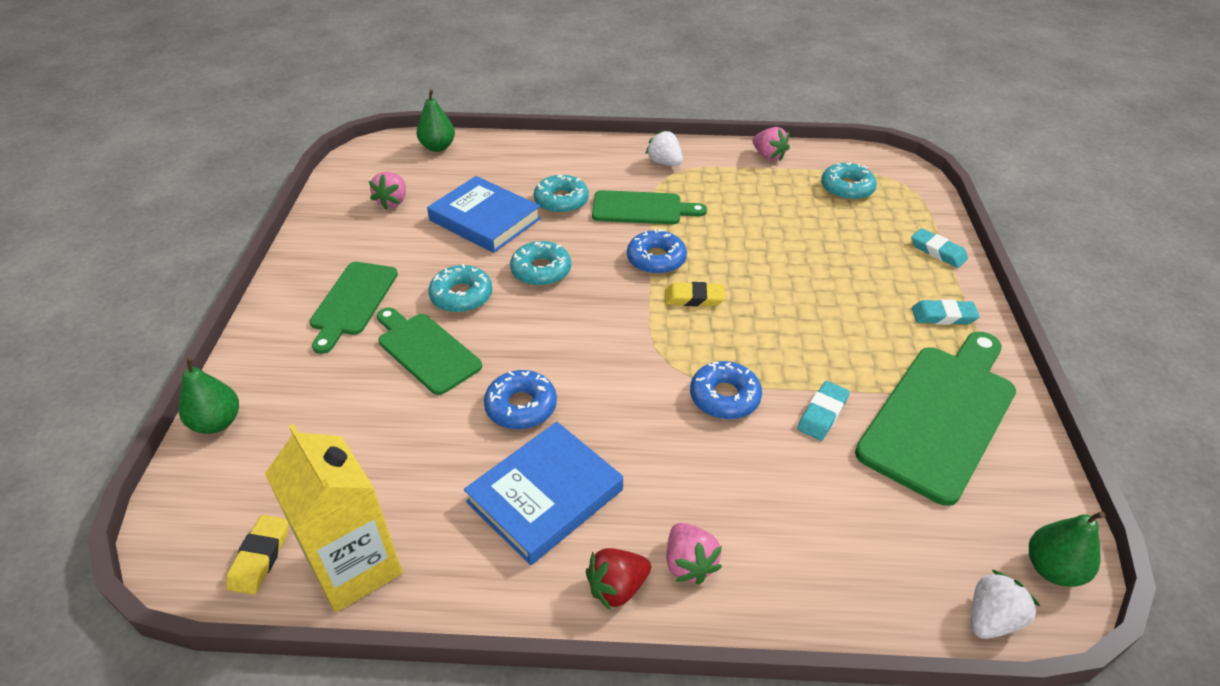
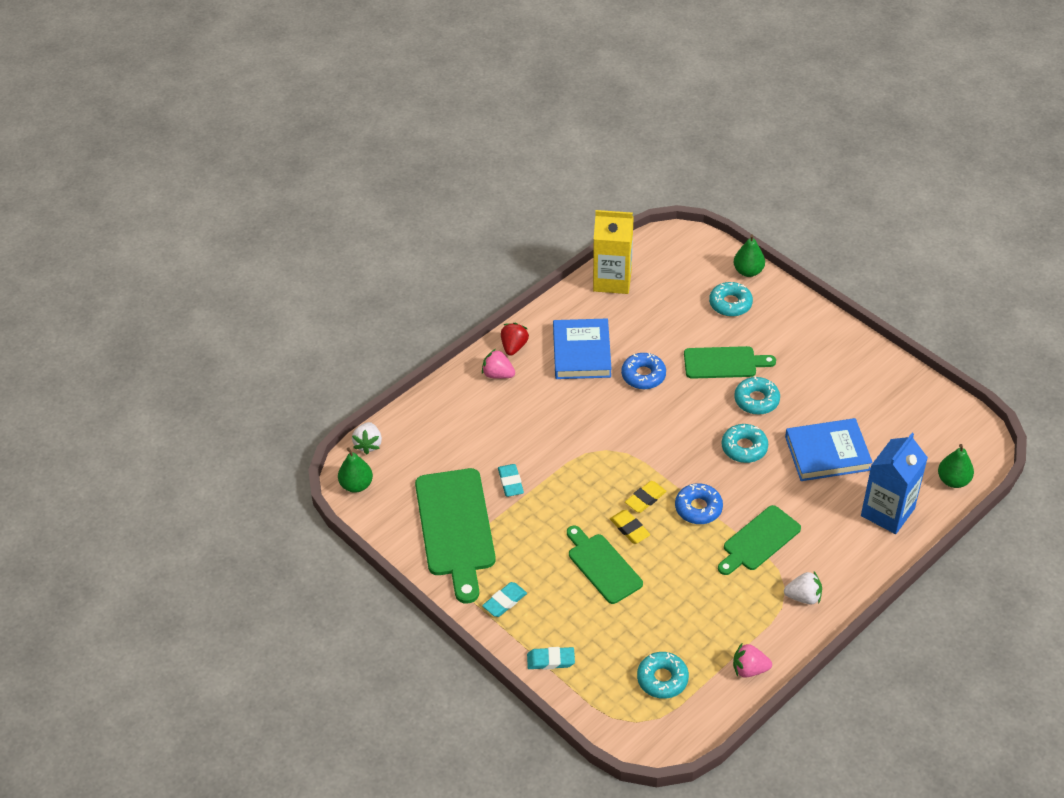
camera: 135 degrees right, 5 degrees up
yellow eraser [226,515,289,595] -> yellow eraser moved to [610,510,650,544]
green cutting board [310,262,398,354] -> green cutting board moved to [567,526,643,604]
pink strawberry [369,172,406,209] -> none
turquoise donut [534,175,589,214] -> turquoise donut moved to [709,282,753,317]
blue donut [690,361,762,419] -> none
none -> blue carton [861,433,928,534]

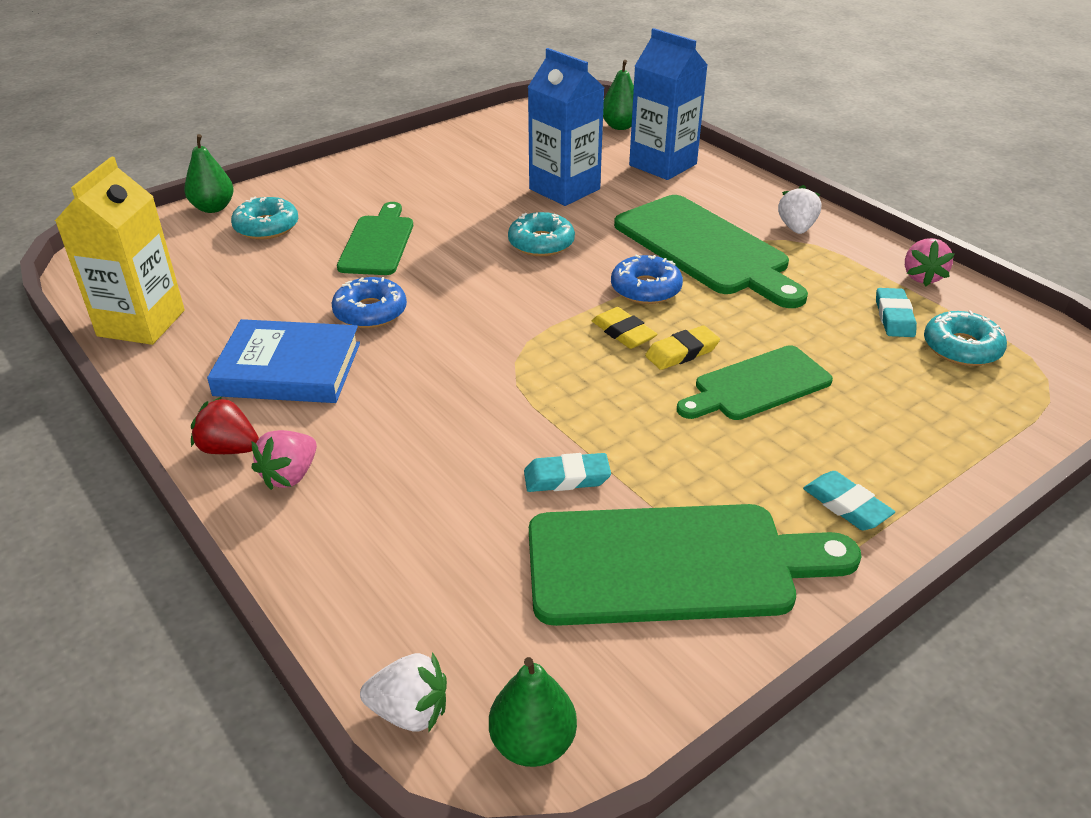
camera: 85 degrees left, 10 degrees down
turquoise eraser [527,647,575,670] -> turquoise eraser moved to [876,288,917,337]
green cutting board [718,505,801,575] -> green cutting board [614,195,808,308], size x1.63
turquoise donut [734,376,780,415] -> none
blue book [785,418,873,481] -> blue carton [528,48,605,206]

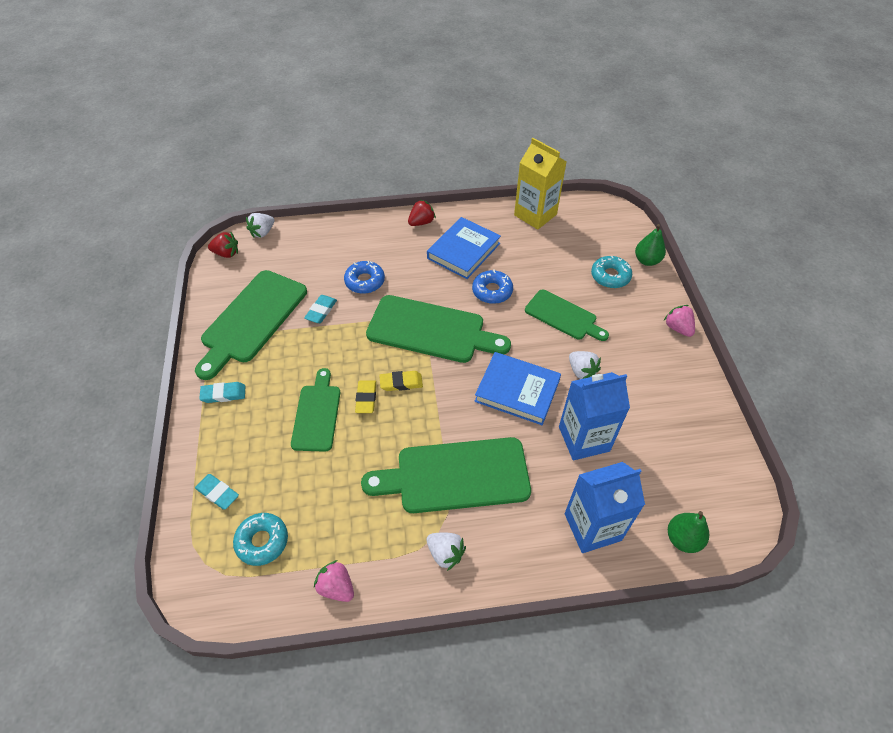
camera: 120 degrees right, 15 degrees up
pink strawberry [251,430,317,490] -> pink strawberry moved to [664,305,695,337]
green pear [489,657,577,767] -> red strawberry [208,232,238,258]
turquoise donut [508,212,575,256] -> blue book [475,352,561,425]
blue donut [611,254,683,304] -> blue donut moved to [344,261,385,294]
turquoise eraser [876,288,917,337] -> turquoise eraser moved to [195,474,239,510]
none -> green cutting board [366,295,511,363]
none -> white strawberry [569,351,601,379]

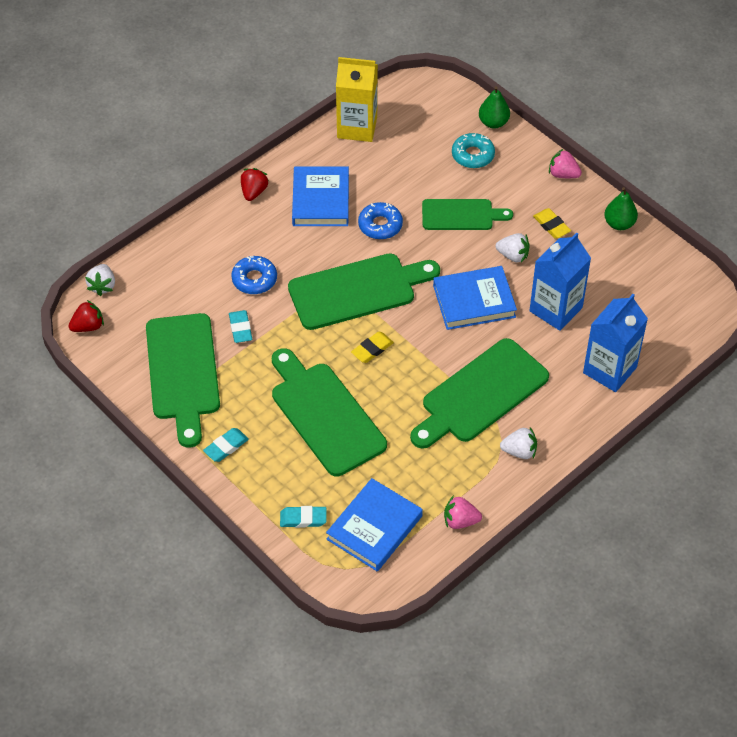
camera: 35 degrees left, 0 degrees up
turquoise donut [233,513,288,566] -> blue book [326,478,423,572]
green cutting board [291,368,340,452] -> green cutting board [272,348,387,476], size x1.63
yellow eraser [355,380,376,413] -> yellow eraser moved to [533,208,571,239]
green pear [668,511,709,553] -> green pear moved to [604,187,638,230]

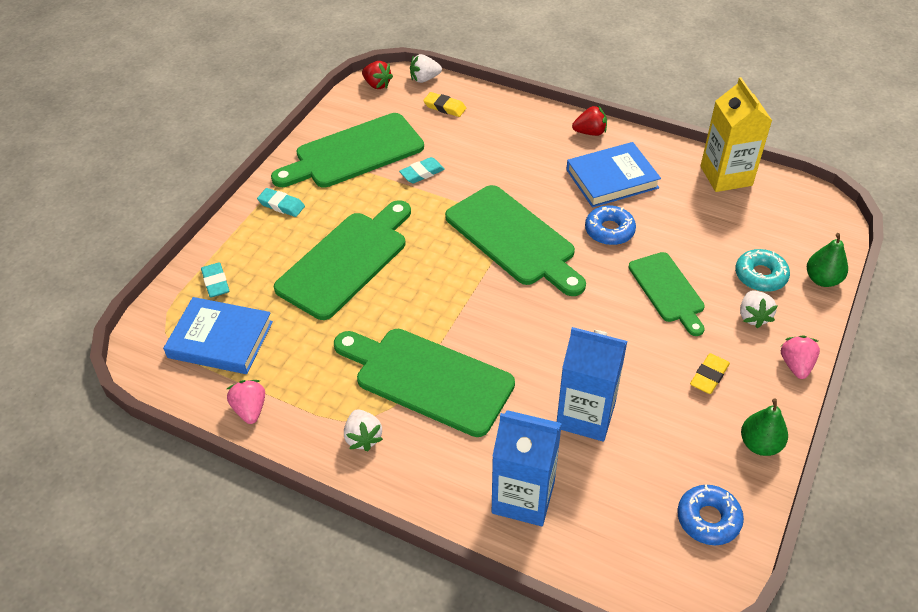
camera: 70 degrees right, 5 degrees down
blue donut [231,256,277,294] -> blue donut moved to [677,484,744,545]
yellow eraser [351,332,394,363] -> yellow eraser moved to [423,92,466,117]
blue book [433,266,517,330] -> none
white strawberry [496,233,530,263] -> white strawberry moved to [740,290,778,328]

